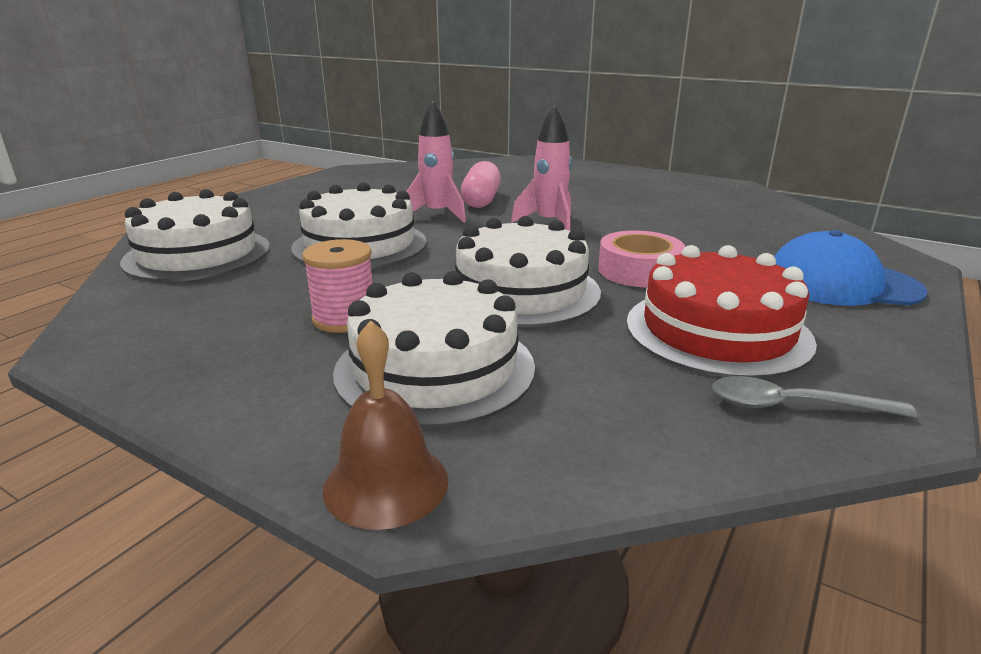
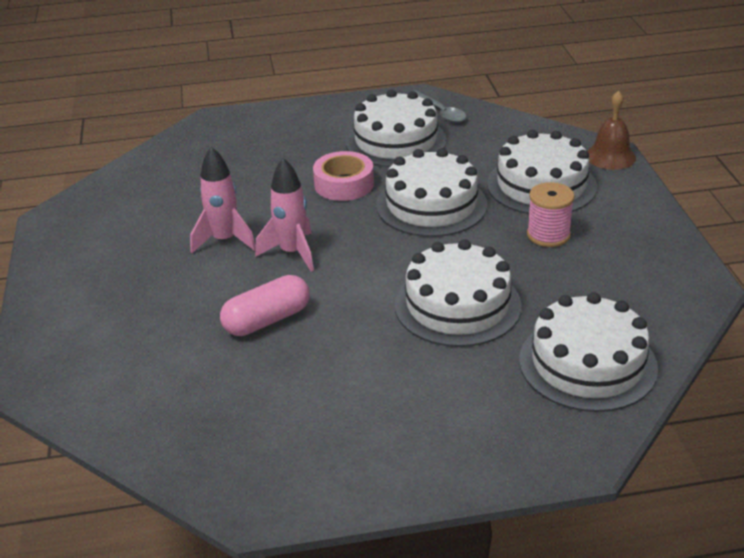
camera: 130 degrees left, 10 degrees up
pink rocket [406,101,466,223] -> pink rocket moved to [190,147,256,253]
red cake [626,245,817,379] -> white cake [346,90,447,167]
blue cap [774,230,928,306] -> none

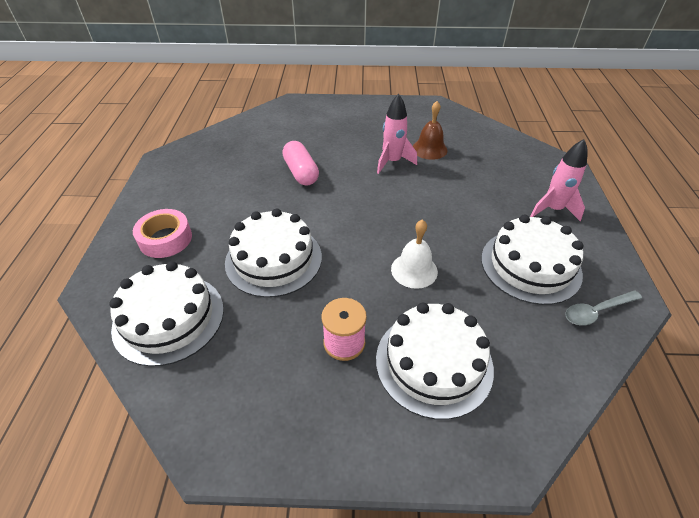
camera: 100 degrees right, 10 degrees up
pink rocket [255,158,314,272] -> pink rocket moved to [530,139,588,222]
pink tape [313,151,374,201] -> pink tape moved to [133,209,192,258]
white cake [376,148,487,237] -> white bell [391,219,438,289]
brown bell [587,91,636,170] -> brown bell moved to [413,101,448,160]

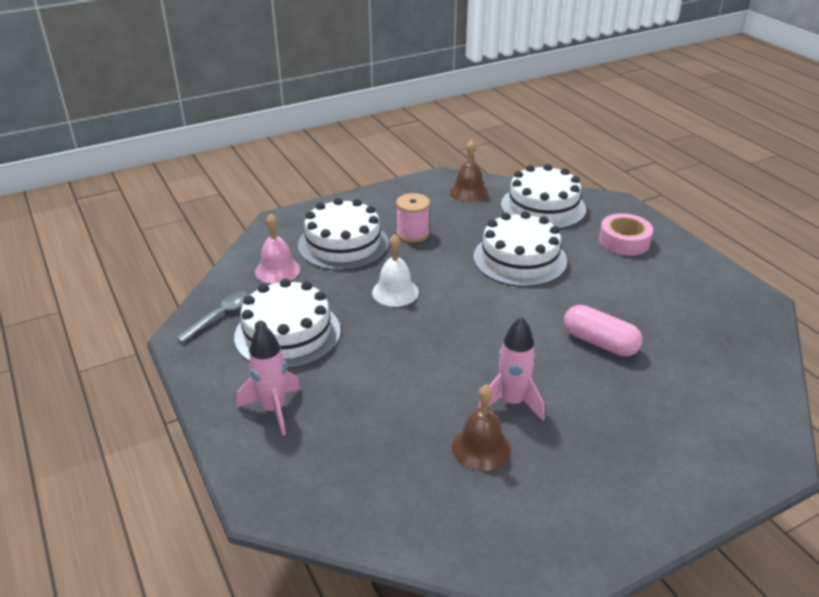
camera: 150 degrees right, 10 degrees down
none -> pink bell [255,214,300,284]
none -> brown bell [449,140,488,202]

